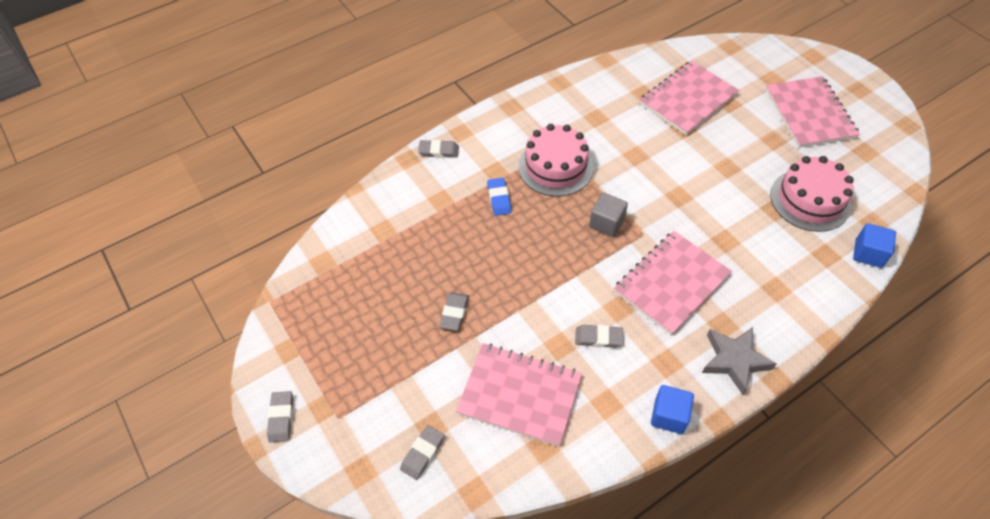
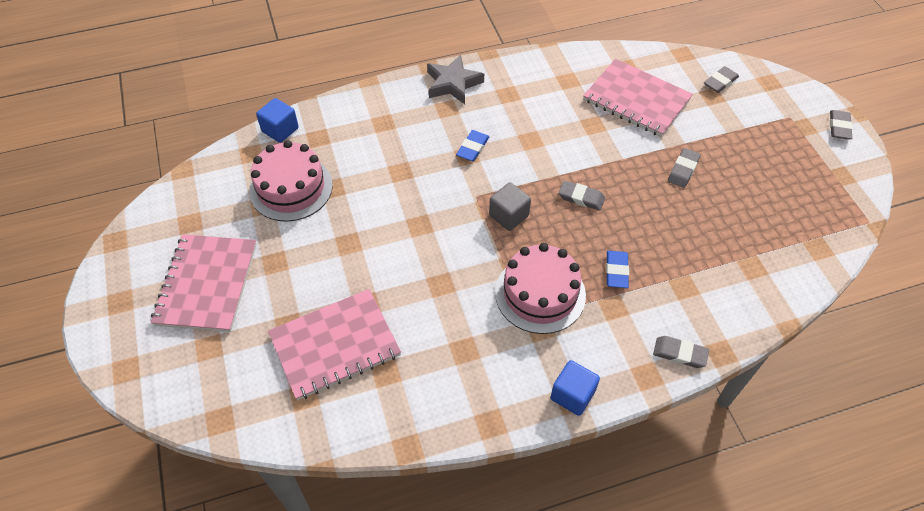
camera: 165 degrees left, 0 degrees up
grey eraser [575,325,623,348] -> grey eraser moved to [559,180,605,211]
pink notebook [614,231,732,335] -> blue eraser [456,130,490,161]
blue cube [651,385,694,434] -> blue cube moved to [550,360,600,416]

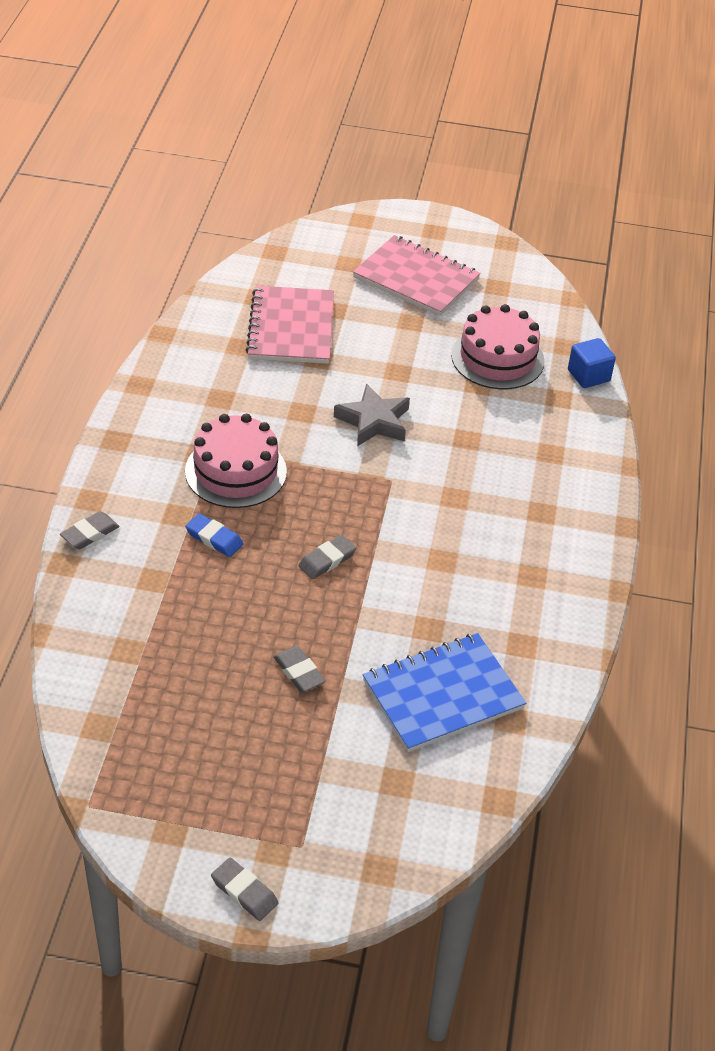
camera: 115 degrees right, 10 degrees down
grey star [427,55,484,104] -> grey star moved to [334,384,410,446]
blue eraser [456,130,490,161] -> none
grey cube [489,182,531,231] -> none
blue cube [550,360,600,416] -> none
pink notebook [583,59,693,137] -> blue notebook [363,633,526,752]
grey eraser [704,66,739,93] -> none

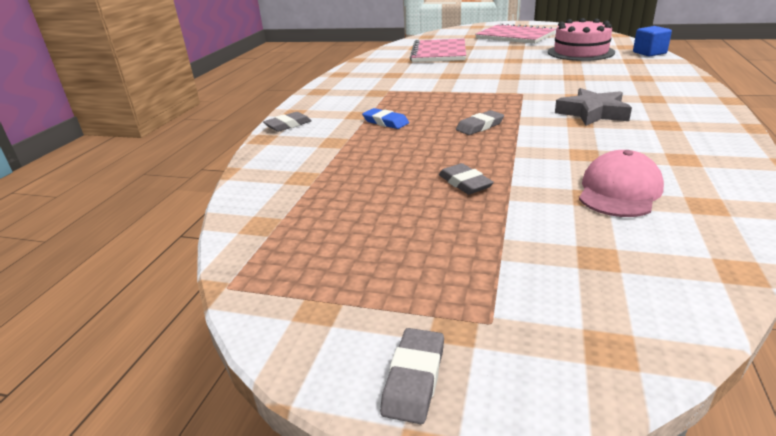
camera: 10 degrees right, 15 degrees down
pink cake [185,414,287,508] -> none
grey eraser [211,858,278,921] -> grey eraser turned 60 degrees clockwise [380,328,444,424]
grey star [334,384,410,446] -> grey star moved to [555,88,632,126]
blue notebook [363,633,526,752] -> pink cap [579,150,664,217]

